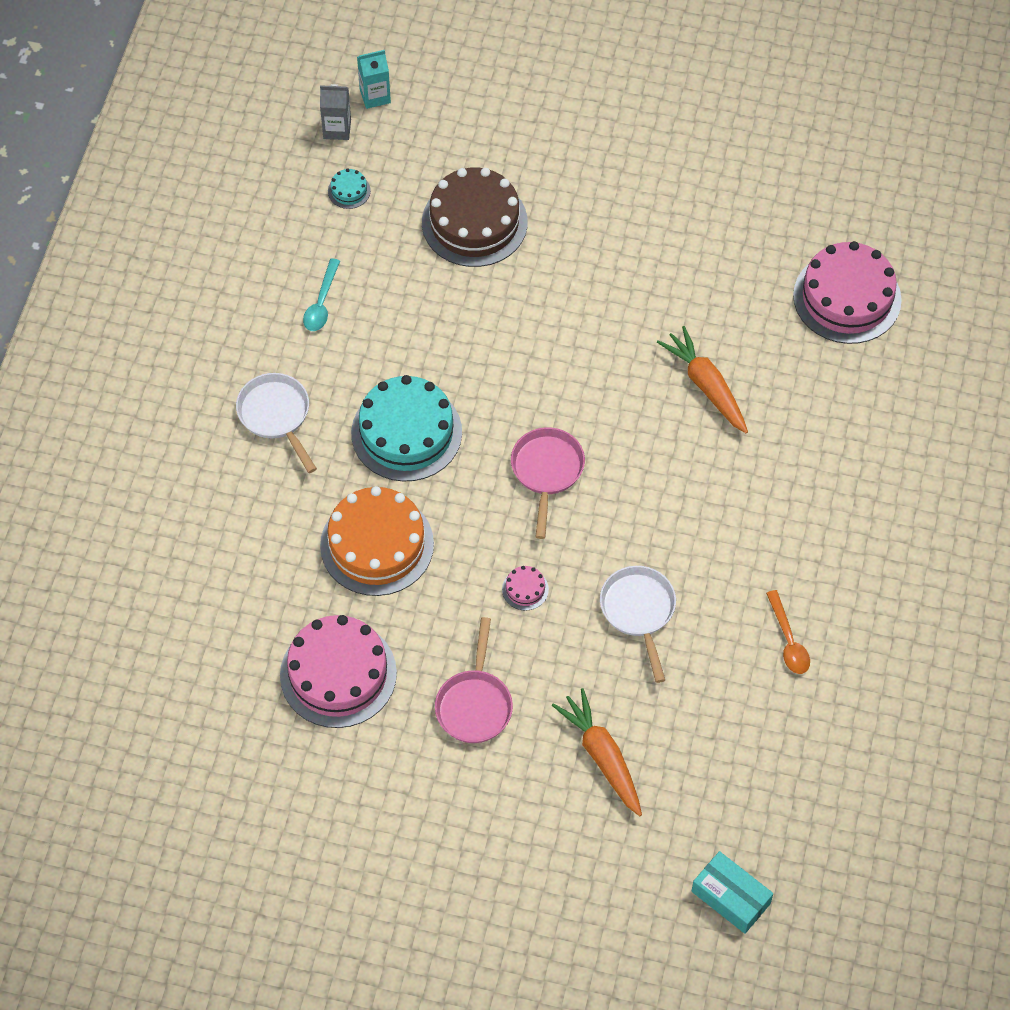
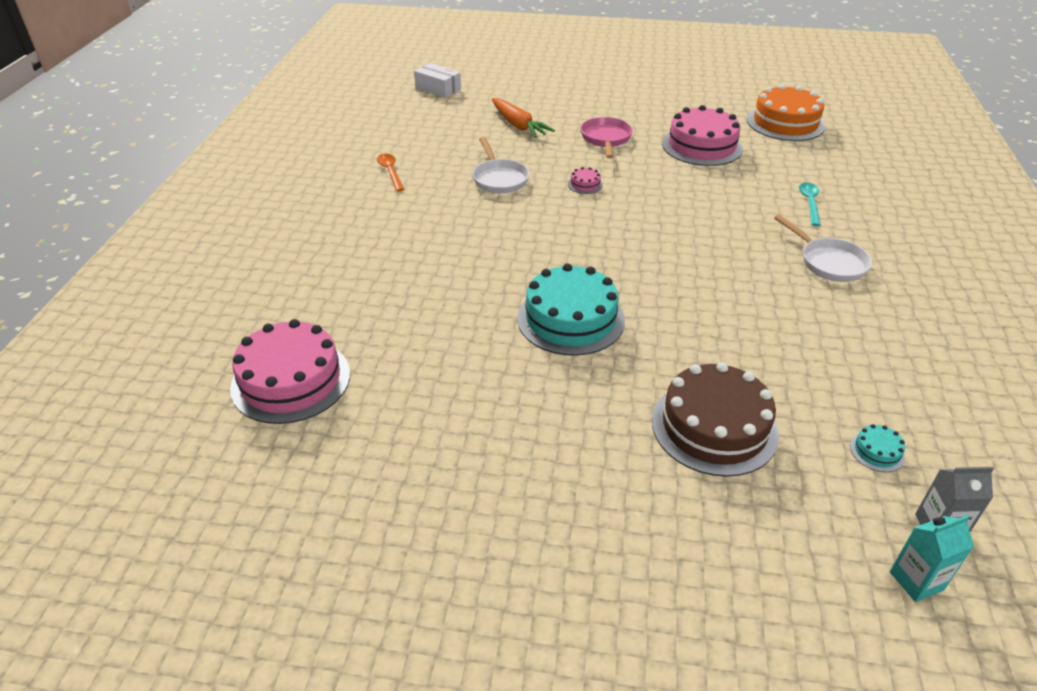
camera: 175 degrees right, 20 degrees down
turquoise spoon [303,258,340,331] -> turquoise spoon moved to [799,182,821,226]
orange cake [320,486,434,596] -> orange cake moved to [747,84,826,141]
turquoise cake [351,375,462,482] -> turquoise cake moved to [517,263,625,356]
pink pan [511,427,585,539] -> none
orange carrot [657,326,748,434] -> none
turquoise box [692,851,773,934] -> white box [414,63,461,98]

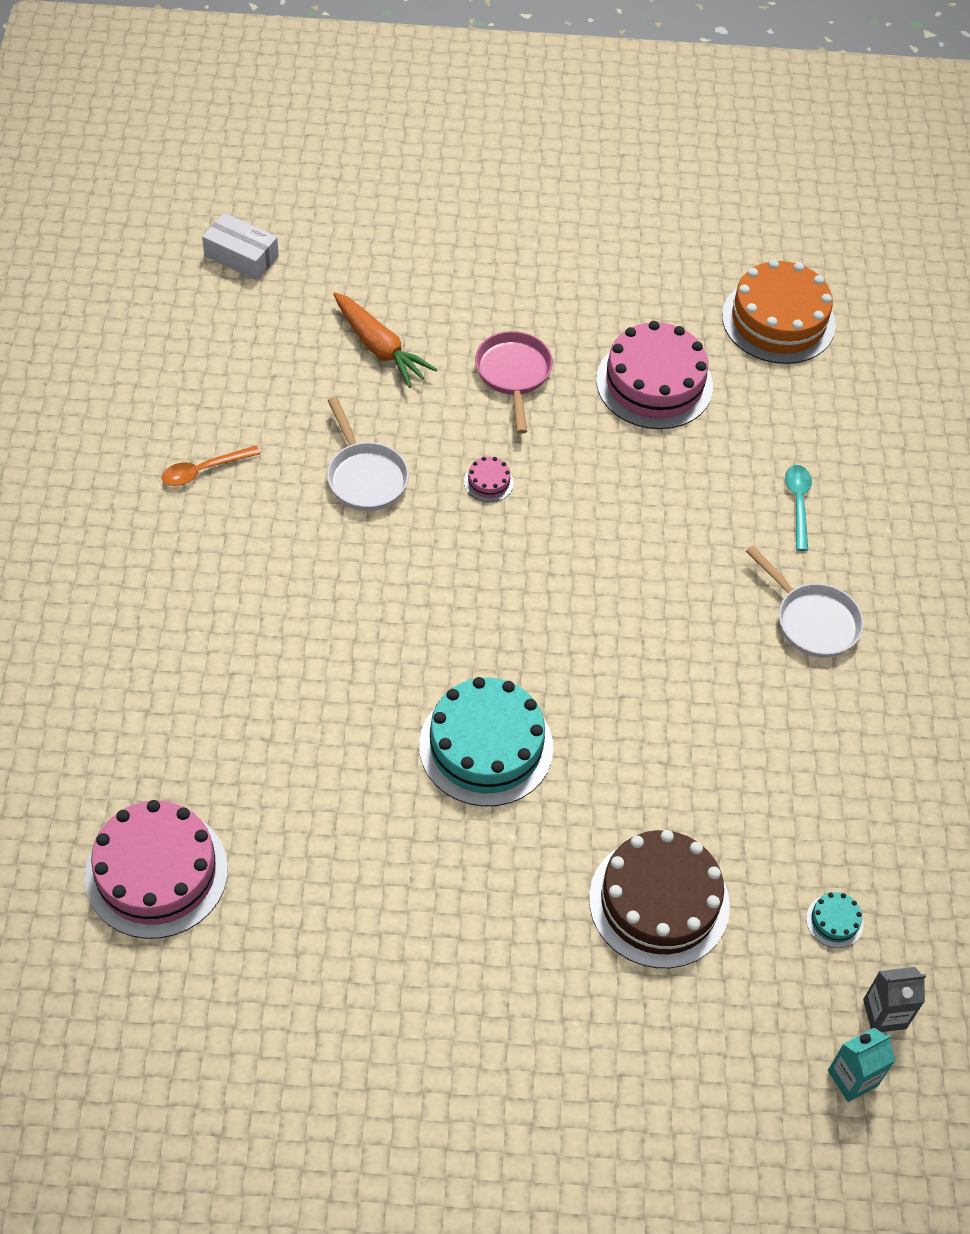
camera: 10 degrees left, 15 degrees up
orange spoon [377,154,404,191] -> orange spoon turned 90 degrees counterclockwise [161,446,260,486]

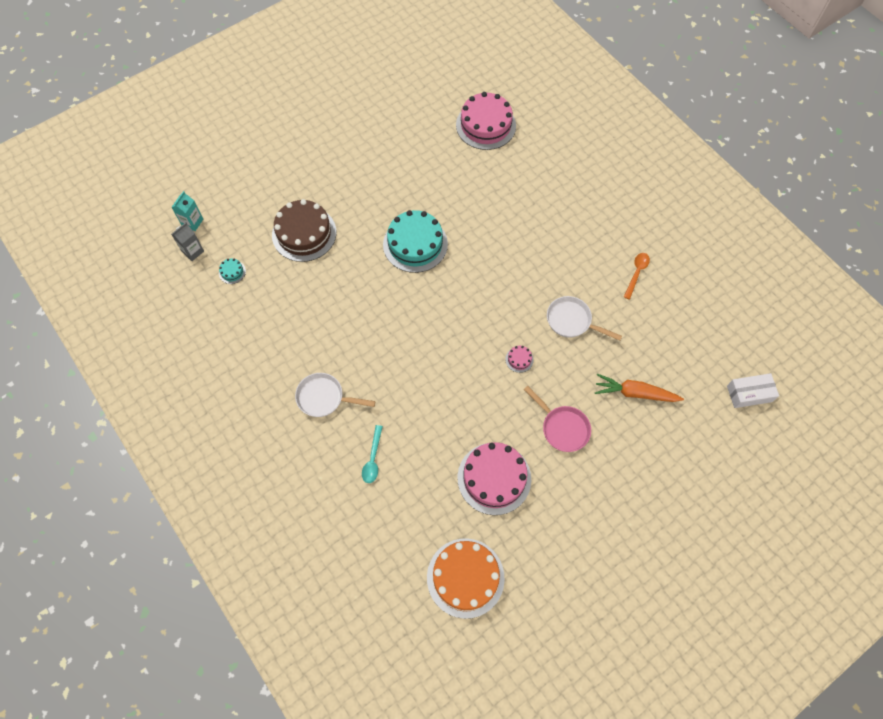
camera: 145 degrees right, 10 degrees up
turquoise spoon [785,465,812,551] -> turquoise spoon turned 45 degrees clockwise [362,425,383,483]

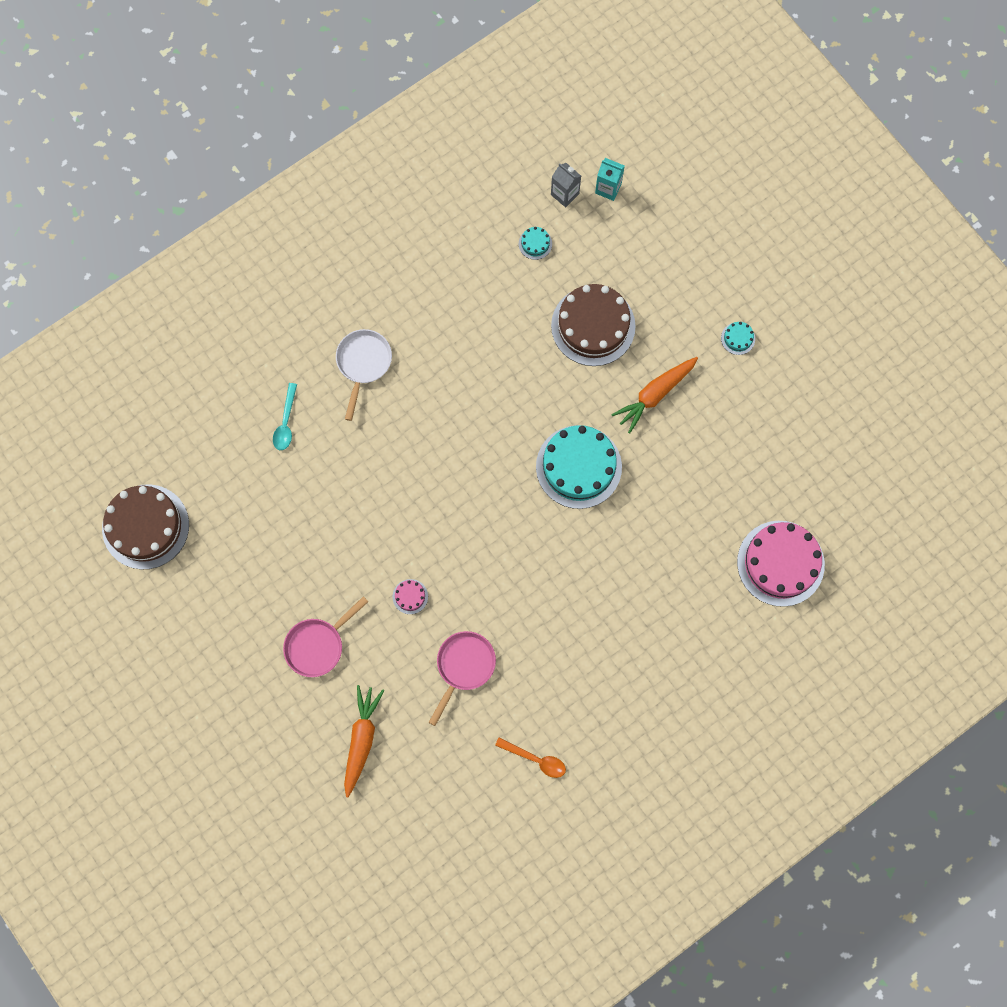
camera: 90 degrees right, 10 degrees up
turquoise spoon [362,425,383,483] -> turquoise spoon turned 90 degrees counterclockwise [273,383,297,450]
orange cake [427,538,505,619] -> brown cake [102,484,189,569]
pink cake [457,442,531,515] -> none
white pan [547,296,622,341] -> pink pan [429,631,496,726]
white box [727,373,779,408] -> none
none -> orange carrot [611,357,698,434]
none -> turquoise cake [721,322,755,355]

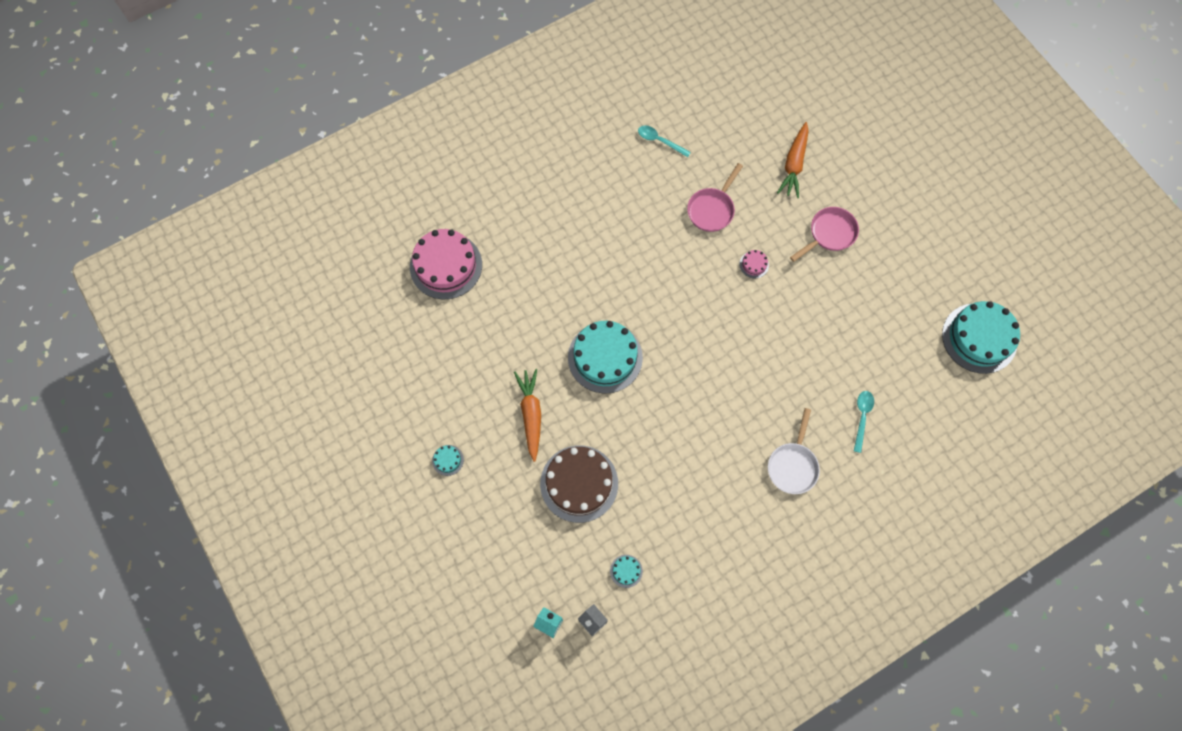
camera: 175 degrees left, 5 degrees down
brown cake [102,484,189,569] -> turquoise cake [942,301,1020,374]
orange spoon [495,738,566,778] -> turquoise spoon [638,125,691,157]
orange carrot [611,357,698,434] -> orange carrot turned 60 degrees counterclockwise [514,369,541,462]

